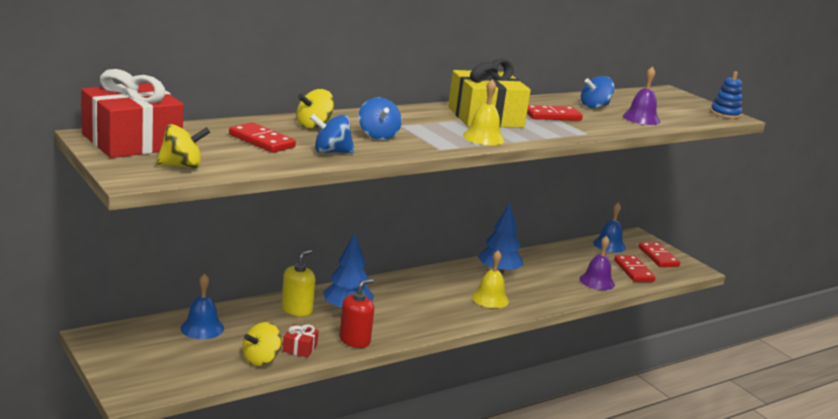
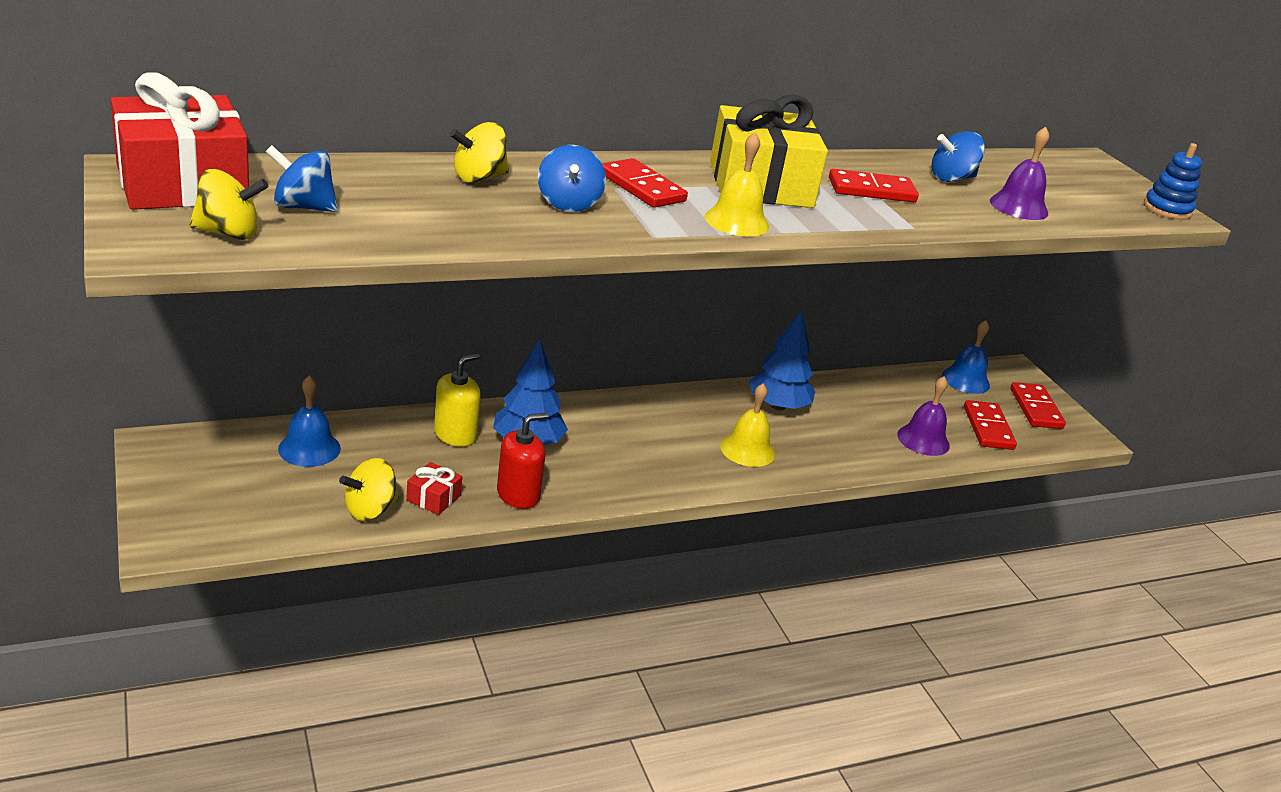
camera: 10 degrees right, 10 degrees up
red domino [229,122,296,153] -> red domino moved to [602,158,688,208]
blue spinning top [310,114,355,153] -> blue spinning top moved to [266,145,338,212]

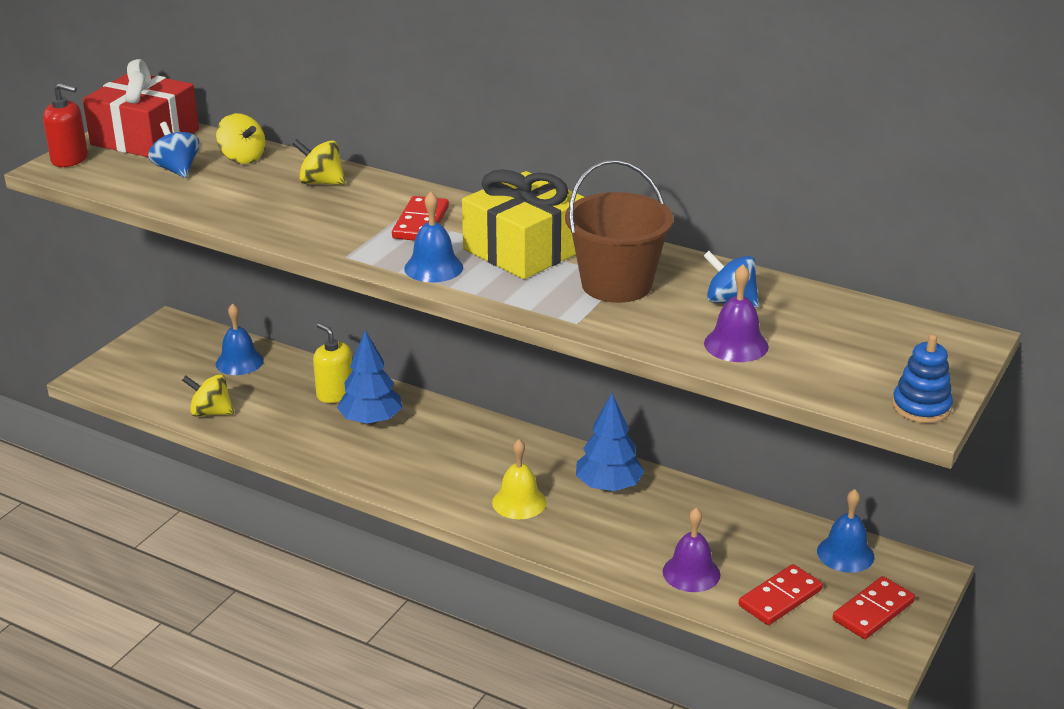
camera: 55 degrees right, 0 degrees up
yellow spinning top [189,169,269,240] -> yellow spinning top moved to [216,113,266,164]
red gift [406,462,462,515] -> none
yellow soap dispenser [434,353,481,447] -> yellow soap dispenser turned 135 degrees counterclockwise [313,323,353,403]
red soap dispenser [497,413,549,509] -> red soap dispenser moved to [43,83,88,167]
blue spinning top [538,145,606,212] -> none
yellow bell [705,132,769,236] -> blue bell [404,192,463,283]
red domino [829,169,919,202] -> brown bucket [565,159,674,303]

